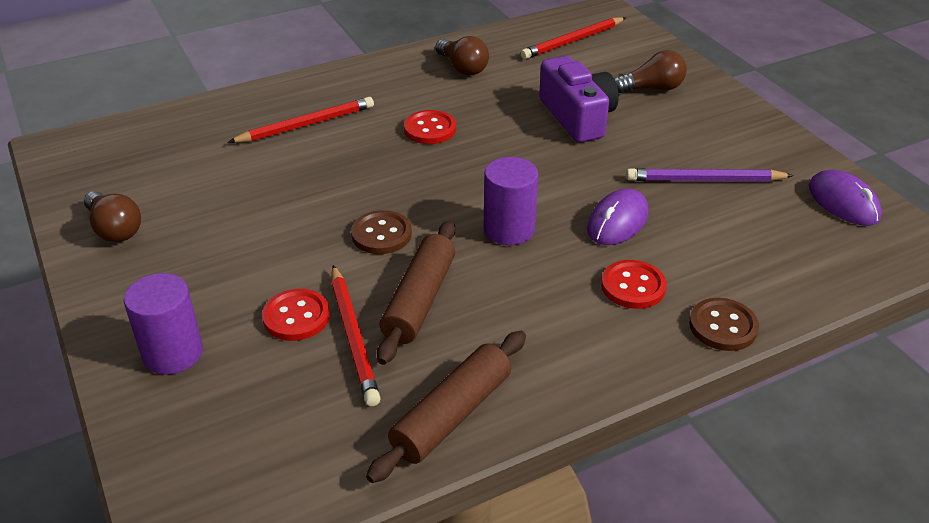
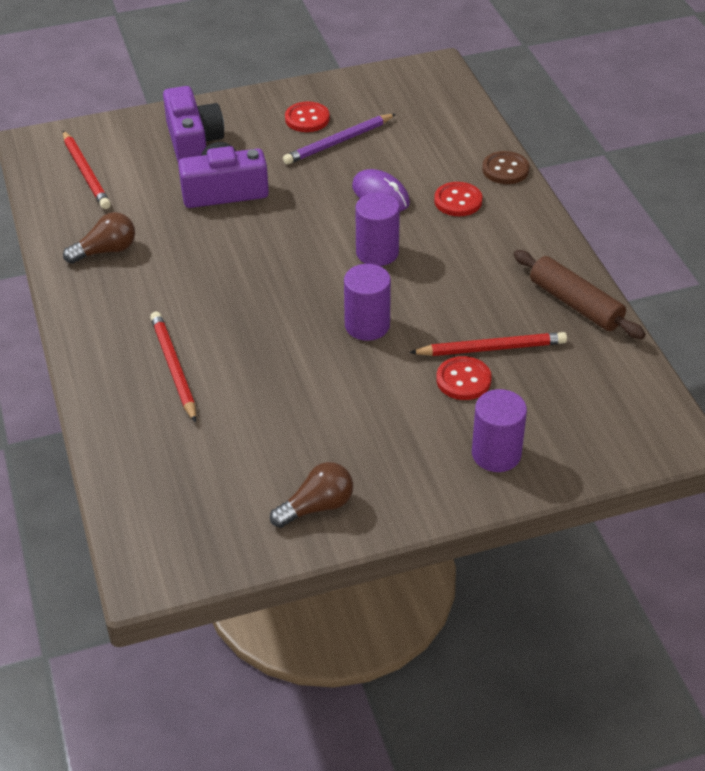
camera: 80 degrees left, 5 degrees up
brown button [351,210,412,254] -> purple cylinder [344,264,391,341]
brown rolling pin [377,220,456,365] -> none
red button [404,110,456,144] -> red button moved to [285,102,330,132]
brown light bulb [614,50,687,93] -> purple camera [163,86,224,163]
purple pencil [626,168,794,181] -> purple pencil turned 45 degrees clockwise [283,114,396,165]
purple mouse [809,170,882,226] -> none

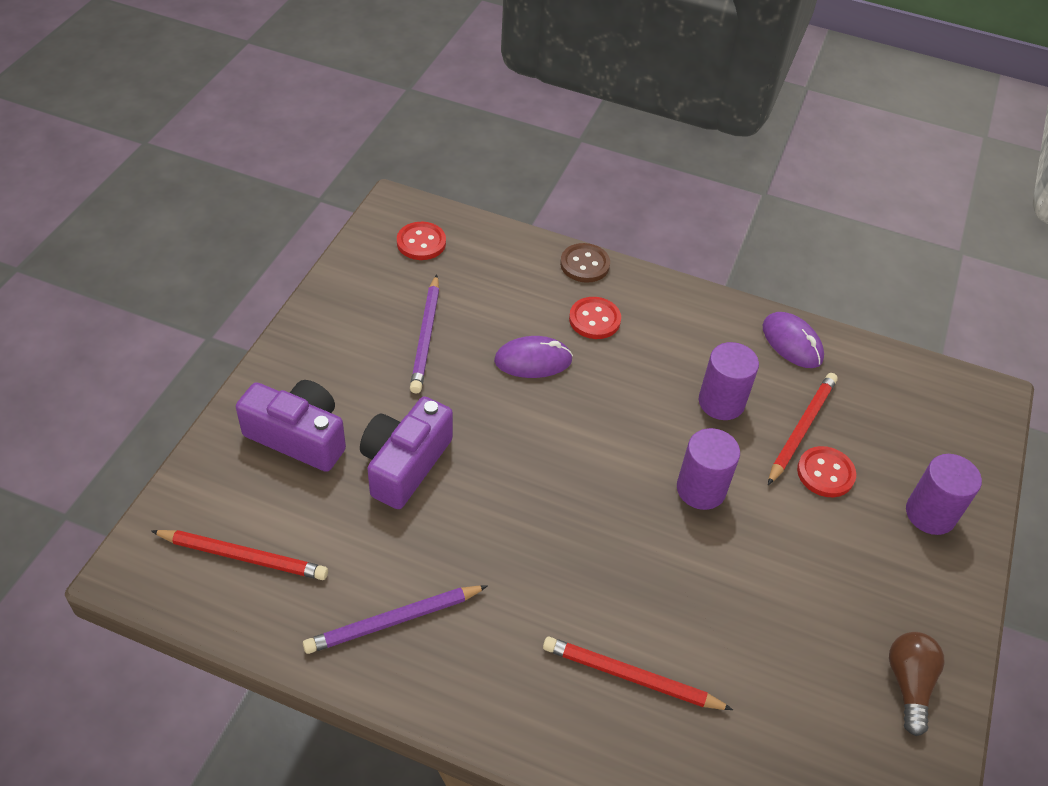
camera: 55 degrees left, 5 degrees up
brown light bulb [63,212,135,264] -> purple pencil [303,585,488,654]
red button [285,102,330,132] -> red button moved to [397,222,446,260]
purple cylinder [355,193,400,266] -> purple cylinder moved to [699,342,759,420]
brown rolling pin [513,250,645,339] -> purple mouse [763,312,824,368]

